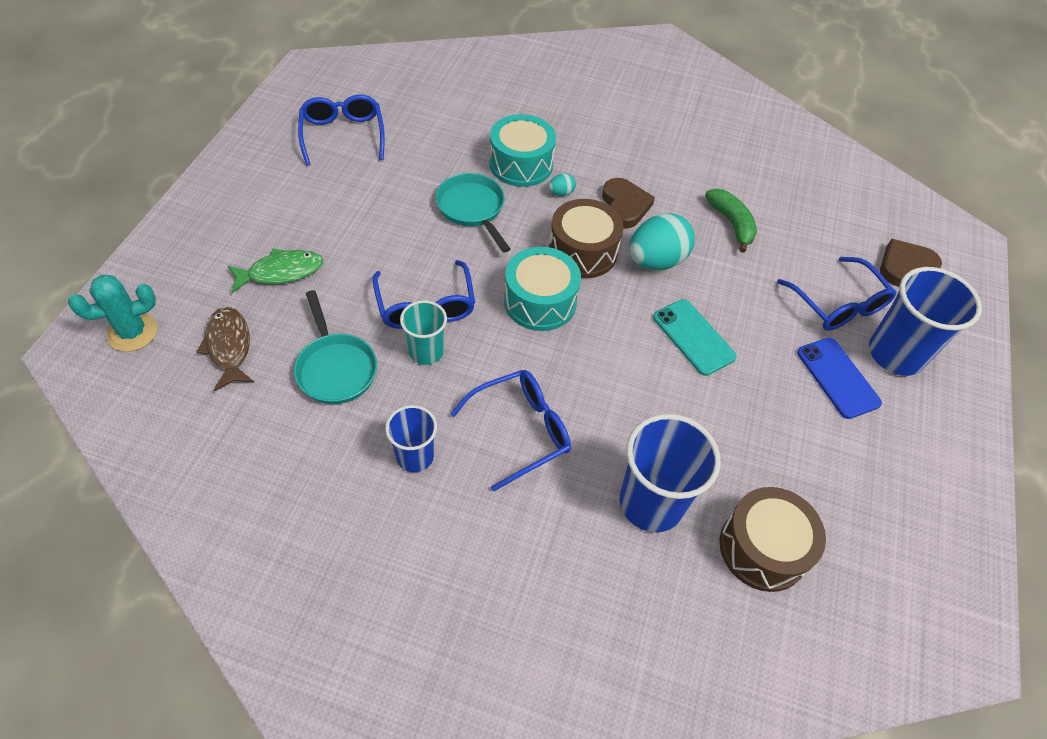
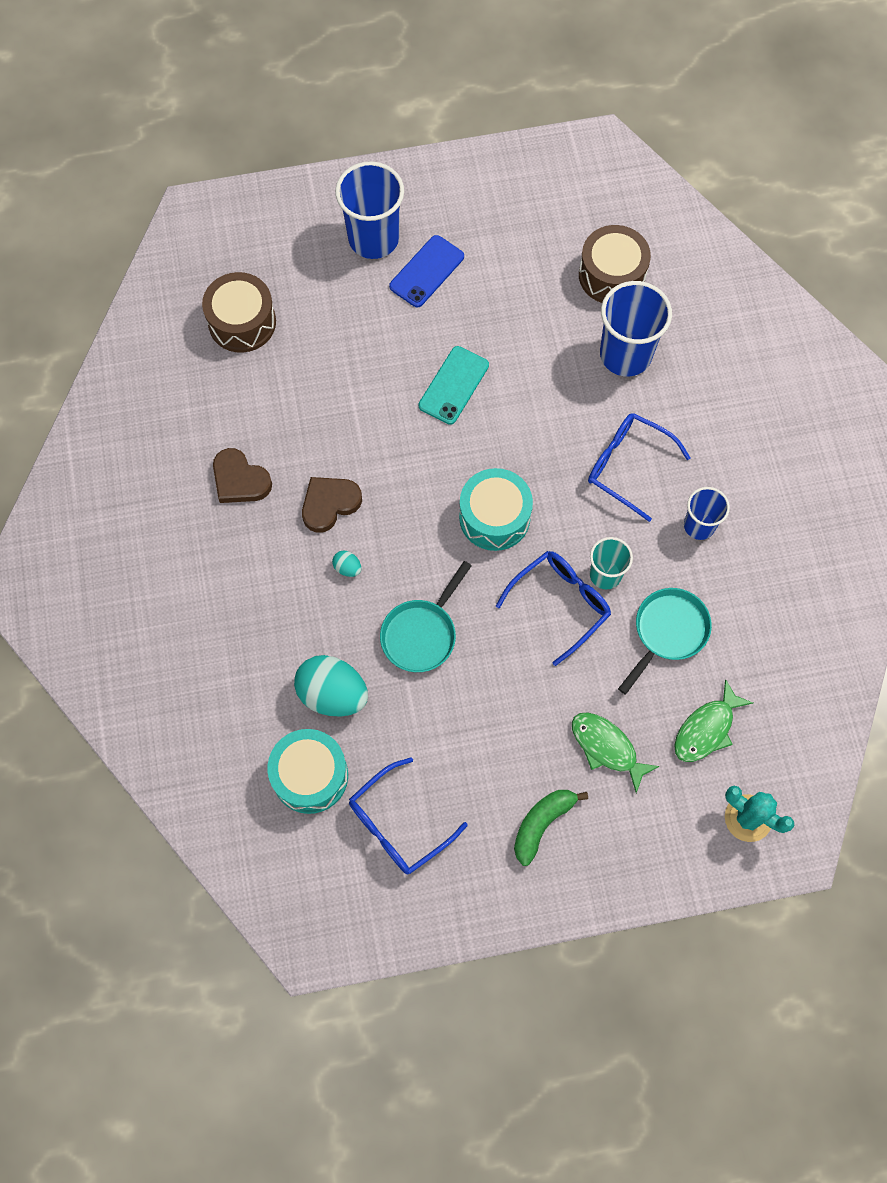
camera: 115 degrees left, 15 degrees up
brown fish [197,307,255,391] -> green fish [674,679,753,762]
turquoise drum [489,114,556,187] -> turquoise drum moved to [267,729,348,814]
brown drum [549,199,623,278] -> brown drum moved to [202,272,276,353]
turquoise egg [629,213,695,270] -> turquoise egg moved to [294,655,368,717]
green banana [705,188,757,253] -> green banana moved to [514,790,588,866]
blue glasses [777,257,896,330] -> none
brown heart [880,239,942,286] -> brown heart moved to [213,448,272,503]

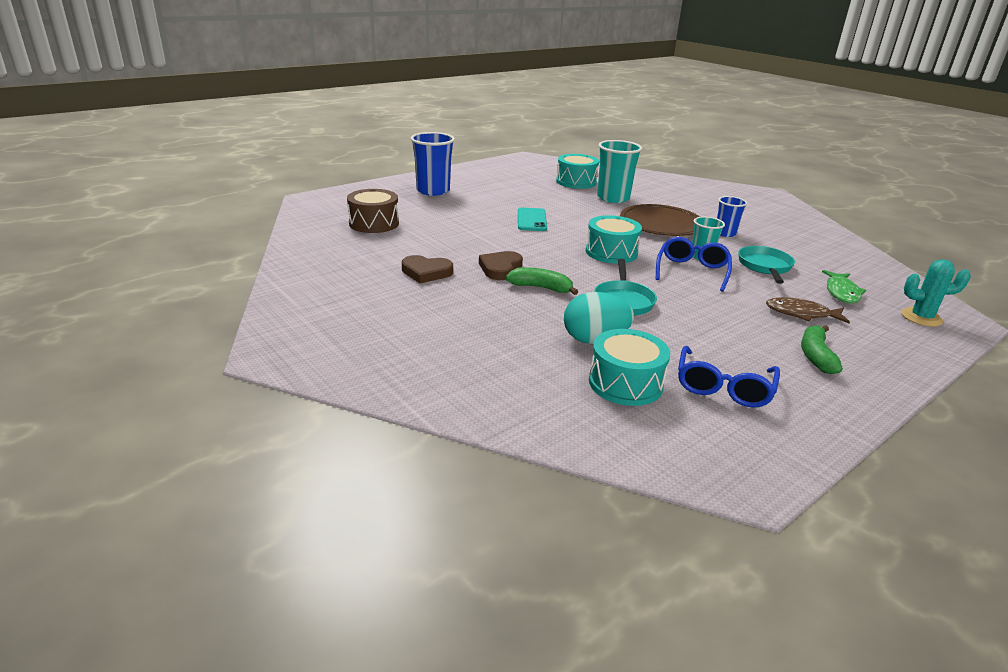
camera: 30 degrees left, 40 degrees down
turquoise egg [332,551,361,577] -> green banana [506,267,578,295]
blue phone [389,235,464,307] -> none
green fish [572,712,660,793] -> brown fish [766,297,850,324]
brown drum [579,225,651,303] -> turquoise drum [556,154,599,189]
blue glasses [588,413,691,522] -> brown plate [620,204,700,236]
blue cup [600,281,672,377] -> turquoise cup [597,140,642,203]

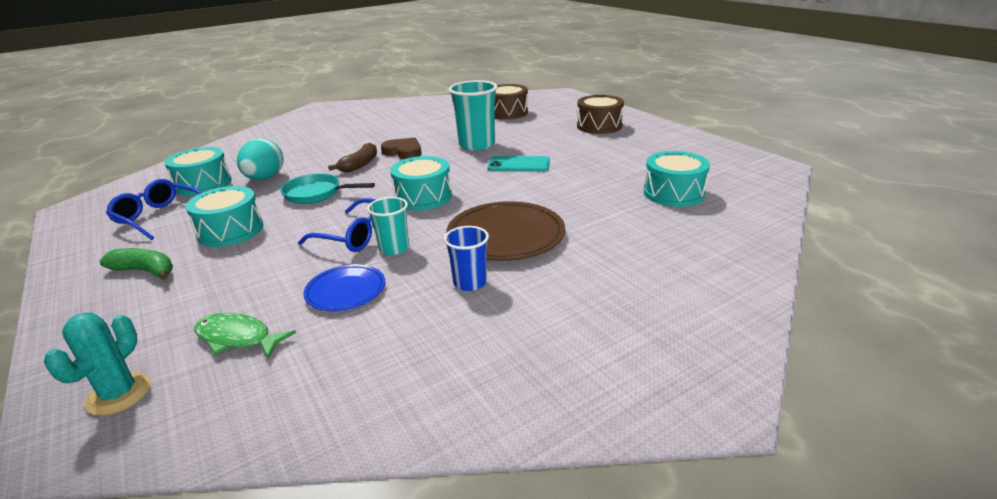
camera: 100 degrees right, 0 degrees up
brown heart [402,255,453,283] -> none
blue cup [411,132,455,196] -> brown drum [577,95,624,134]
green banana [506,267,578,295] -> brown banana [328,143,377,172]
turquoise cup [597,140,642,203] -> turquoise cup moved to [449,80,498,151]
turquoise pan [738,246,795,284] -> blue plate [303,264,385,311]
brown fish [766,297,850,324] -> none
none -> turquoise drum [186,186,263,247]

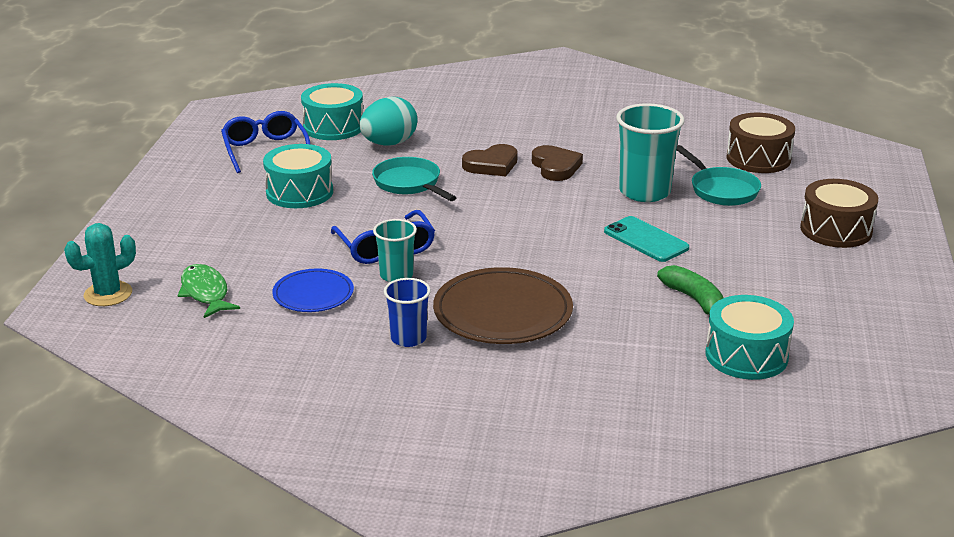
camera: 40 degrees right, 0 degrees up
green banana [100,248,173,280] -> green banana moved to [657,265,724,315]
brown banana [328,143,377,172] -> brown heart [462,144,518,176]
turquoise drum [390,156,452,210] -> none
none -> turquoise pan [676,145,761,206]

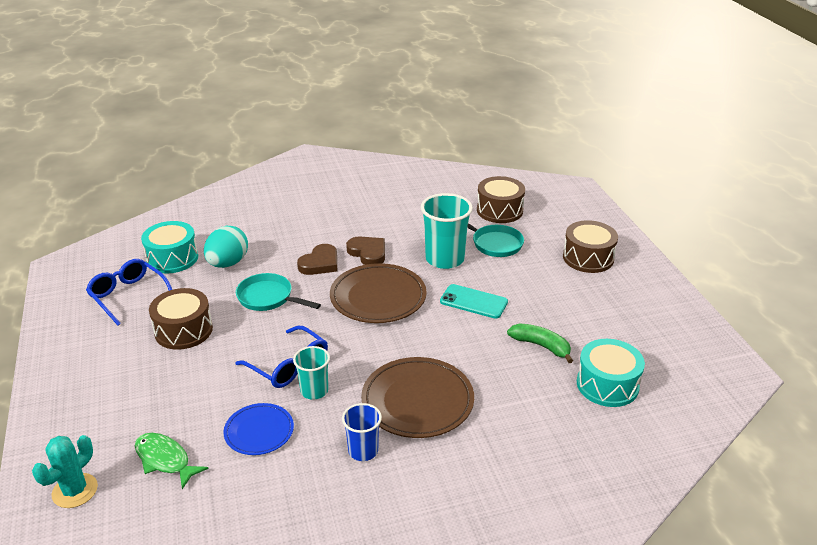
camera: 25 degrees left, 5 degrees up
turquoise drum [263,144,333,208] -> brown drum [149,288,213,350]
none -> brown plate [330,263,427,323]

